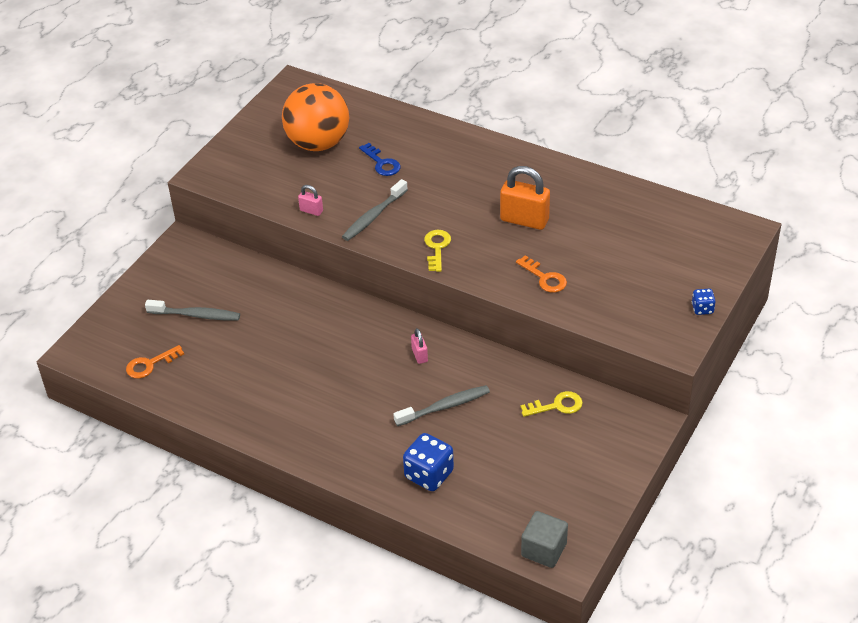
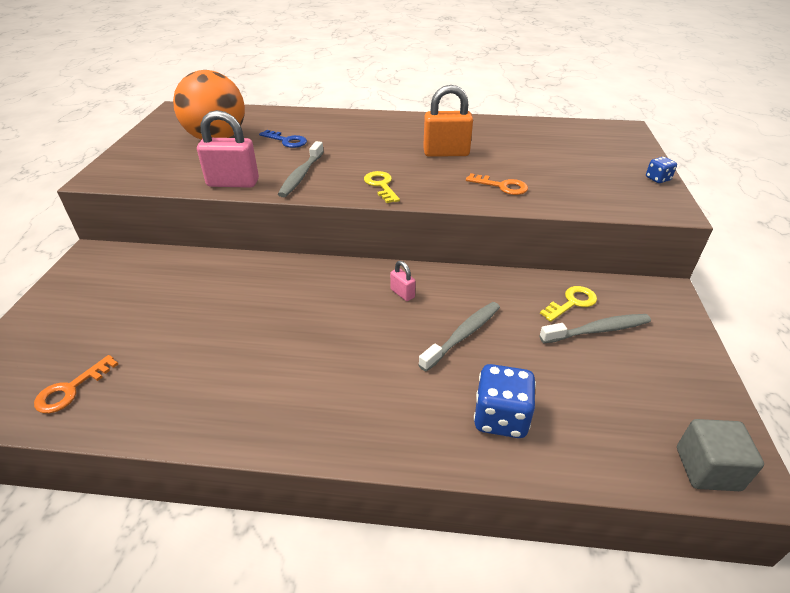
camera: 25 degrees left, 5 degrees down
grey toothbrush [145,300,240,320] -> grey toothbrush moved to [539,314,651,343]
pink padlock [298,185,323,216] -> pink padlock [197,110,259,188], size x2.02

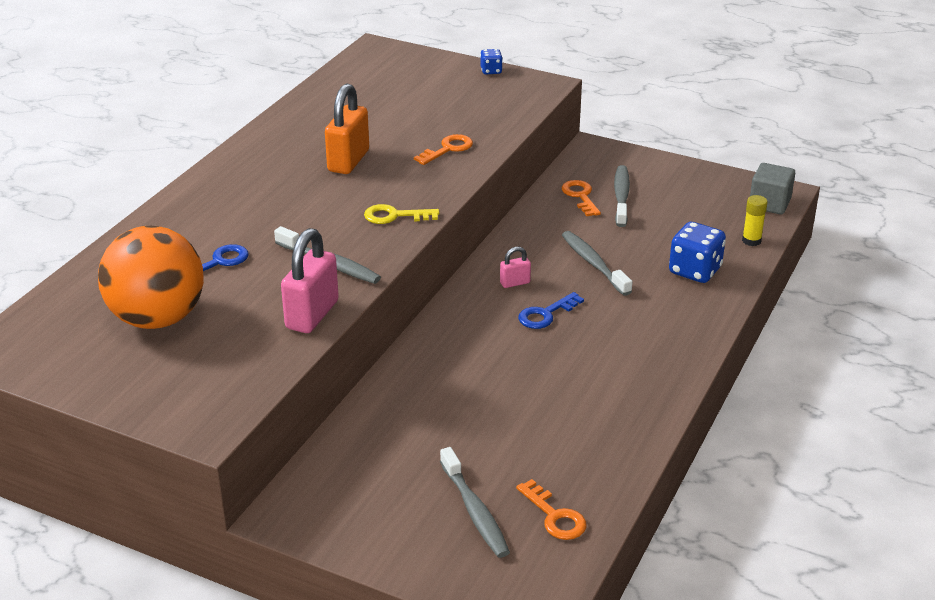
camera: 70 degrees left, 5 degrees down
yellow key [540,286,597,322] -> orange key [562,180,601,216]
none -> grey toothbrush [440,447,510,558]
none -> blue key [518,292,584,329]
none -> yellow glue stick [742,195,768,246]

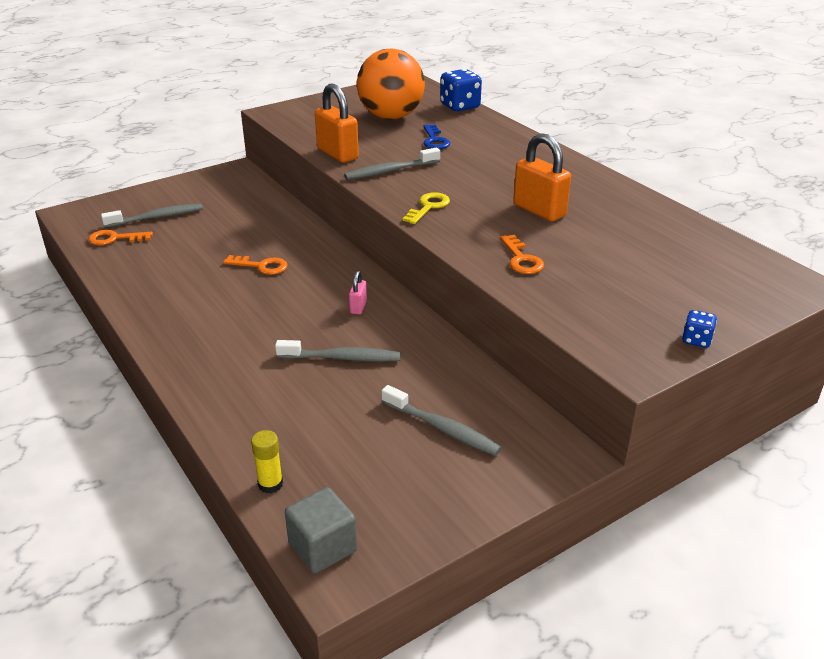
camera: 120 degrees right, 0 degrees up
pink padlock [281,228,339,333] -> orange padlock [315,84,359,163]
grey toothbrush [440,447,510,558] -> grey toothbrush turned 150 degrees clockwise [101,204,203,228]
blue key [518,292,584,329] -> none
orange key [562,180,601,216] -> orange key moved to [223,255,288,275]
blue dice [669,222,726,283] -> blue dice moved to [440,69,482,111]

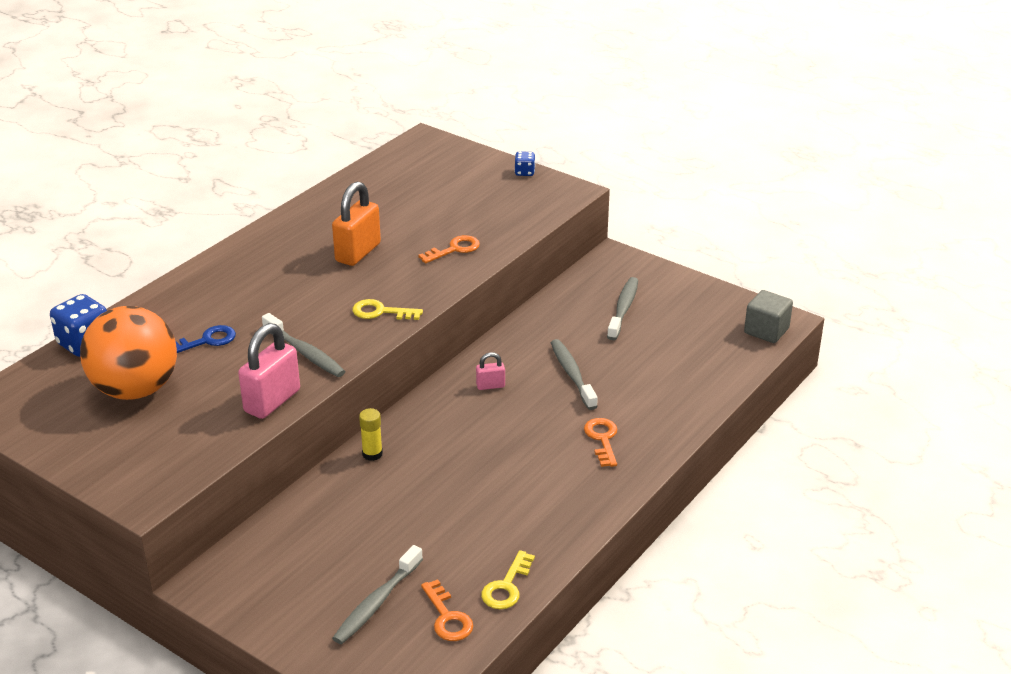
camera: 110 degrees left, 0 degrees up
grey toothbrush [101,204,203,228] -> grey toothbrush turned 105 degrees counterclockwise [332,545,423,644]
orange key [223,255,288,275] -> orange key moved to [584,418,617,467]
yellow glue stick [251,430,283,494] -> yellow glue stick moved to [359,408,383,461]
orange padlock [315,84,359,163] -> pink padlock [238,323,300,419]
none -> yellow key [481,550,535,609]

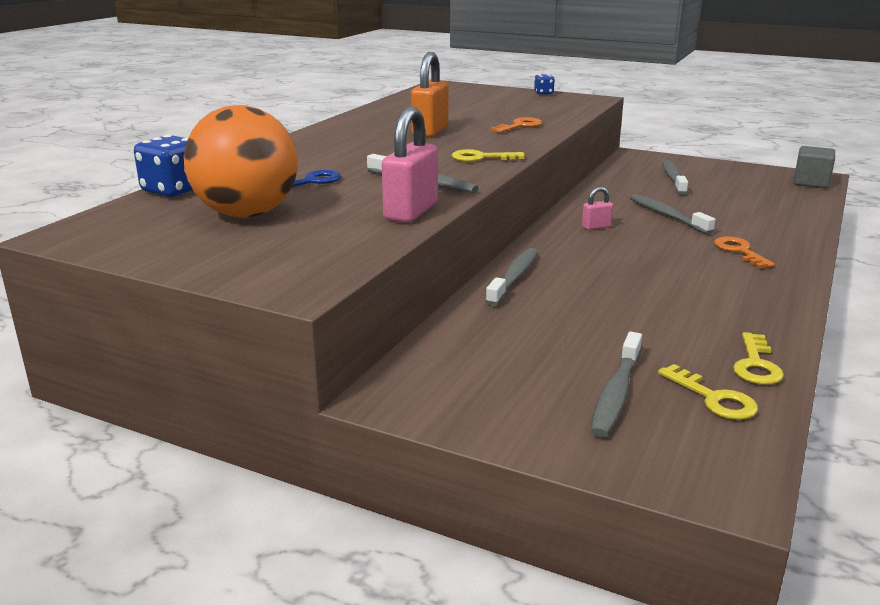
camera: 10 degrees left, 10 degrees down
yellow glue stick [359,408,383,461] -> grey toothbrush [485,248,538,306]
orange key [421,579,473,641] -> yellow key [658,364,758,420]

